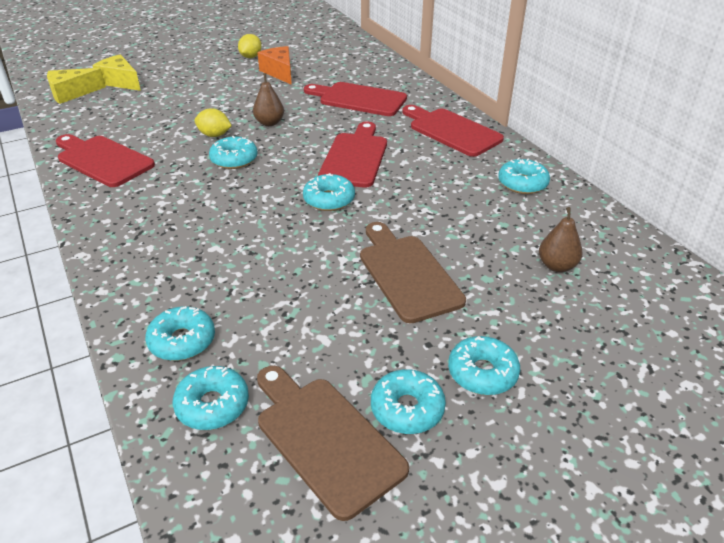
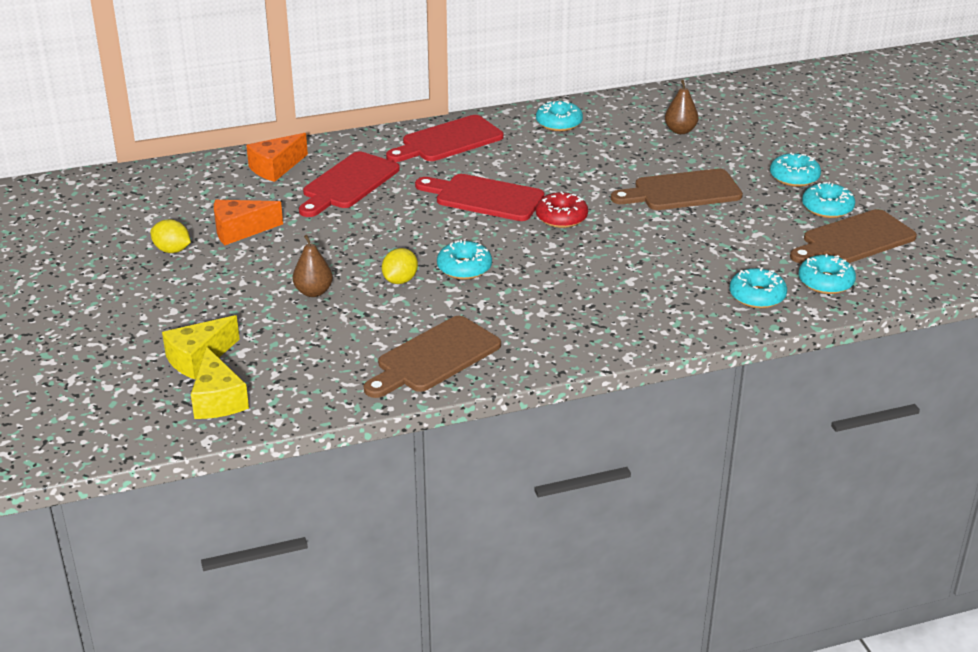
camera: 80 degrees left, 5 degrees down
red cutting board [56,134,155,187] -> brown cutting board [364,316,501,398]
brown pear [253,73,284,126] -> brown pear moved to [293,235,333,297]
turquoise donut [303,173,355,211] -> red donut [536,191,588,228]
none -> orange cheese [246,133,308,182]

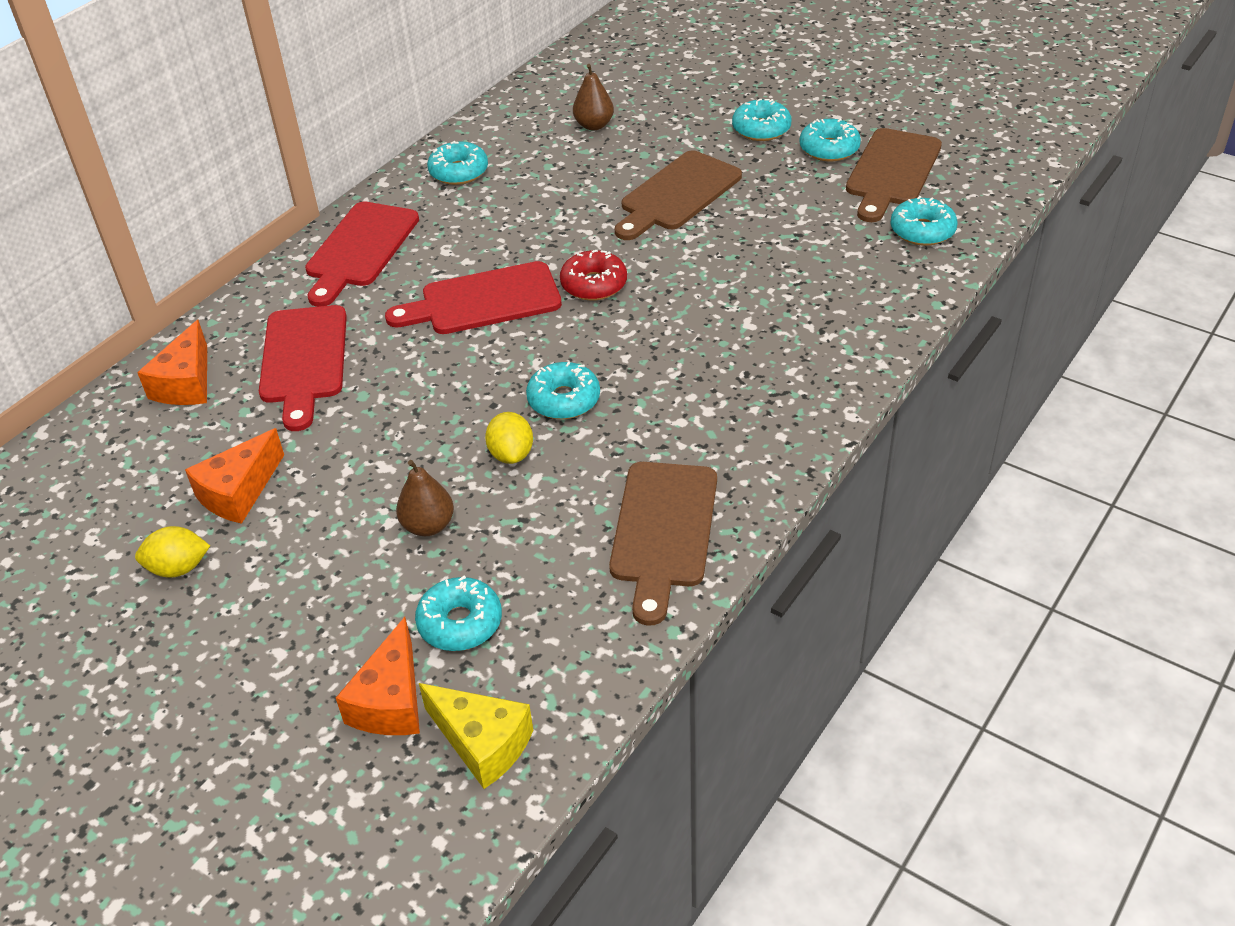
camera: 35 degrees left, 10 degrees up
yellow cheese [162,315,240,379] -> orange cheese [336,617,420,735]
turquoise donut [730,267,787,308] -> turquoise donut moved to [415,576,502,651]

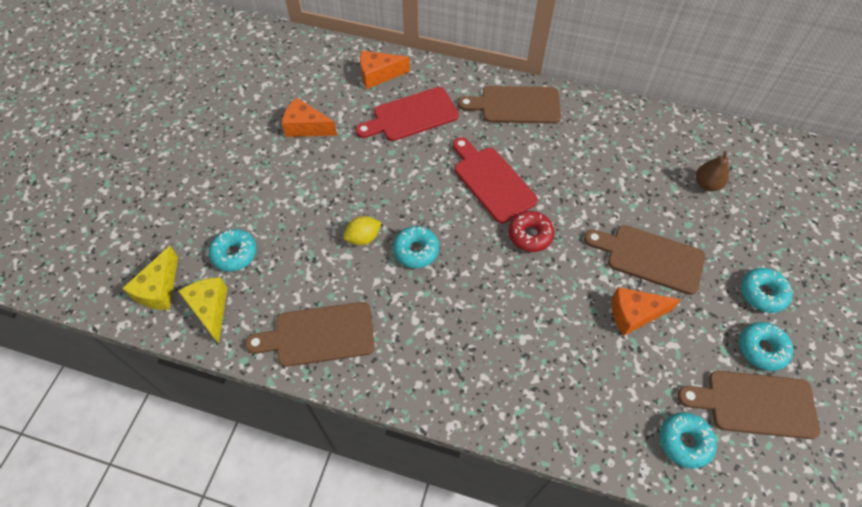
camera: 70 degrees right, 15 degrees up
yellow lemon [135,526,210,578] -> none
red cutting board [305,201,419,307] -> brown cutting board [458,86,561,124]
orange cheese [336,617,420,735] -> orange cheese moved to [612,287,681,336]
brown pear [396,460,454,536] -> none
turquoise donut [427,141,488,185] -> none
none -> yellow cheese [178,277,227,344]

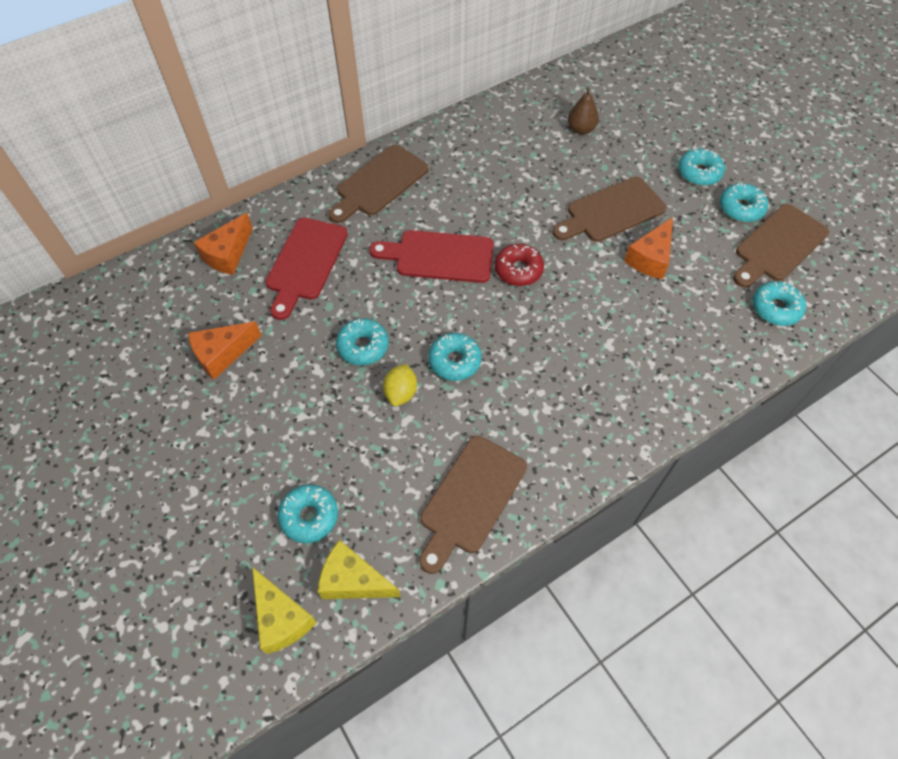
camera: 50 degrees left, 0 degrees up
none -> turquoise donut [336,318,389,366]

